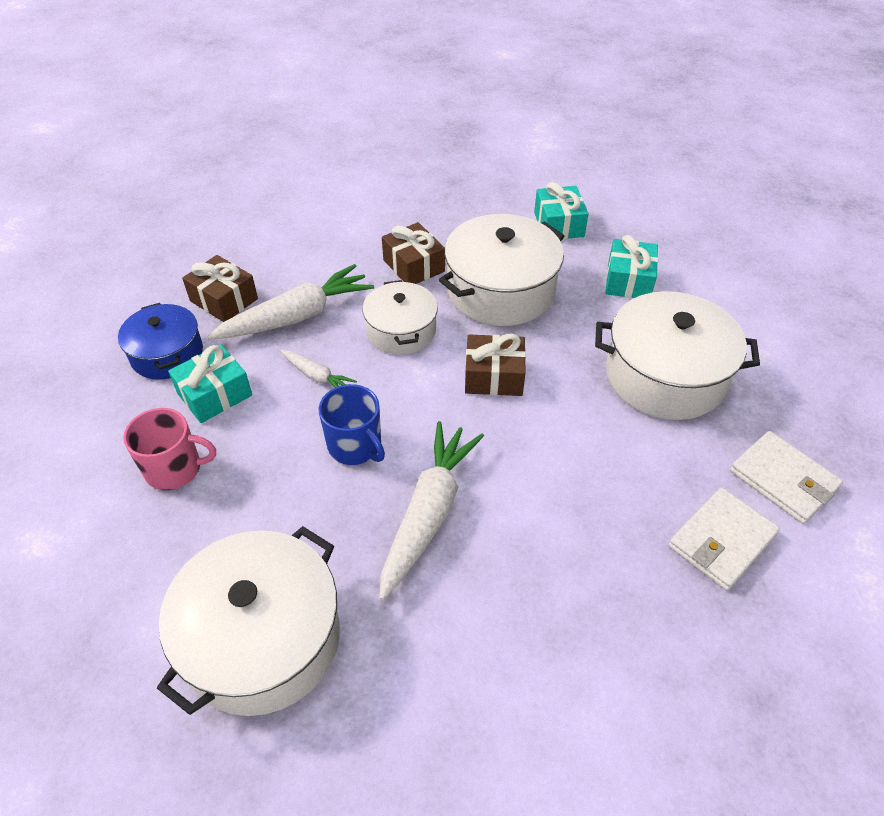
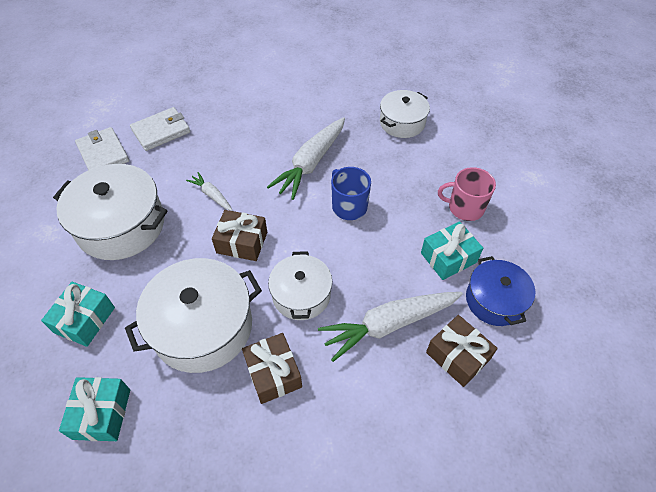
camera: 170 degrees left, 5 degrees up
white pot [157,526,340,716] -> white pot [380,90,430,138], size x0.61
white carrot [280,350,357,388] -> white carrot moved to [186,172,232,211]

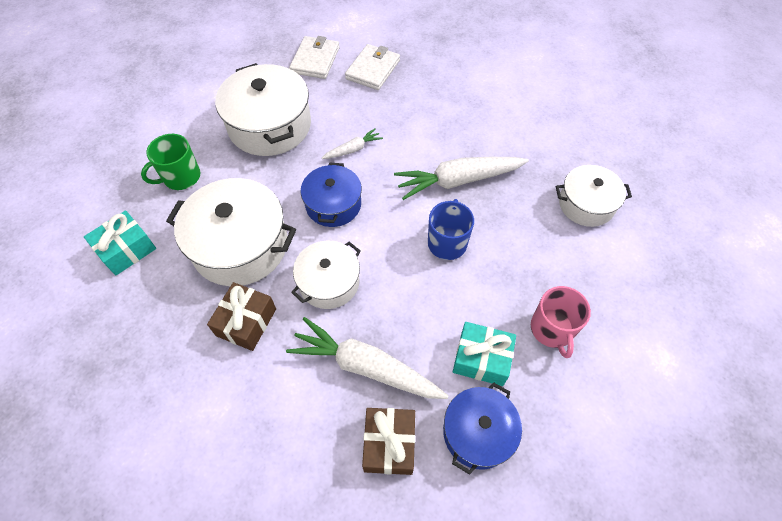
camera: 45 degrees right, 5 degrees up
turquoise gift [41,282,115,347] -> green mug [141,134,200,190]
white wallet [130,107,190,151] -> white wallet turned 75 degrees counterclockwise [345,44,400,90]
white carrot [186,172,232,211] -> white carrot turned 60 degrees clockwise [322,128,383,159]
brown gift [212,210,267,261] -> blue pot [301,162,362,227]
pink mug [438,167,496,221] -> pink mug turned 150 degrees counterclockwise [531,286,591,358]

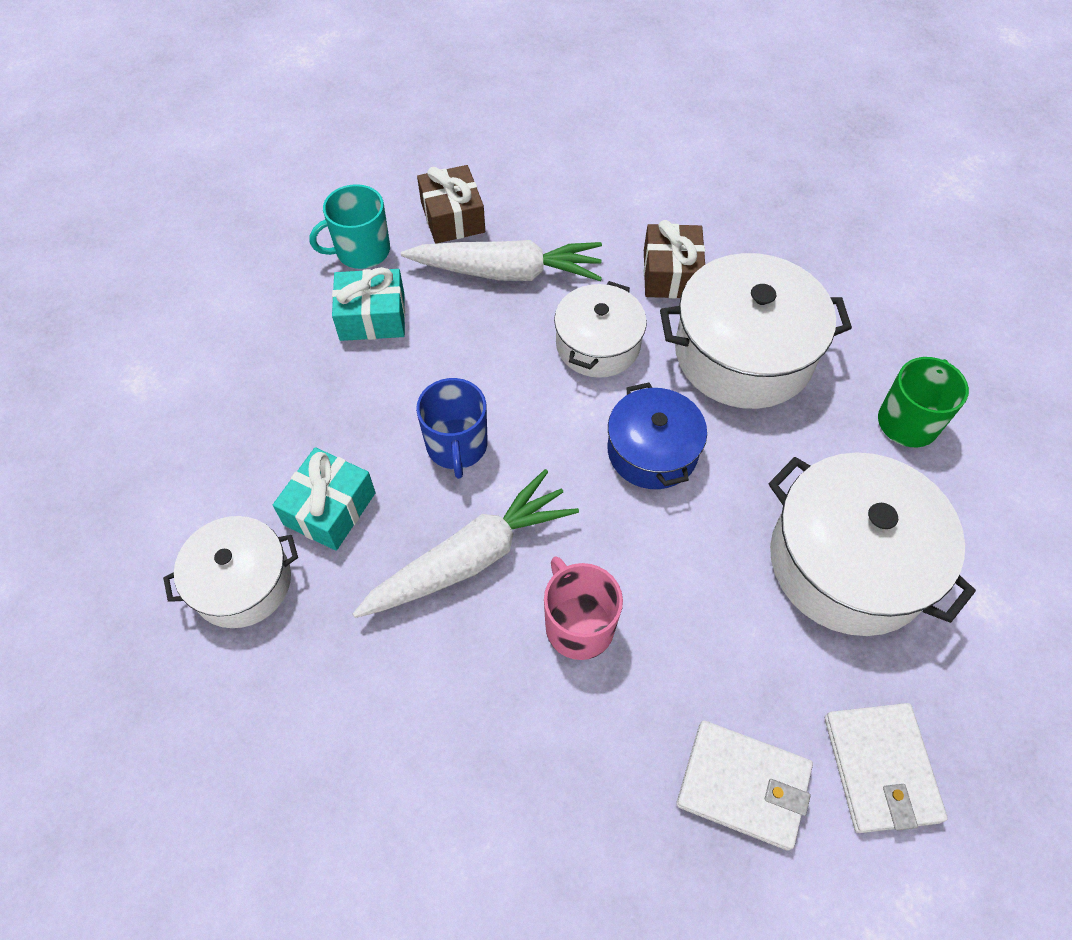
camera: 160 degrees right, 0 degrees up
turquoise gift [84,210,156,275] -> turquoise gift moved to [273,447,375,551]
white carrot [322,128,383,159] -> none
white wallet [345,44,400,90] -> white wallet turned 75 degrees counterclockwise [676,720,813,851]
blue pot [443,382,522,475] -> turquoise mug [310,184,390,269]
pink mug [531,286,591,358] -> pink mug moved to [544,556,623,660]

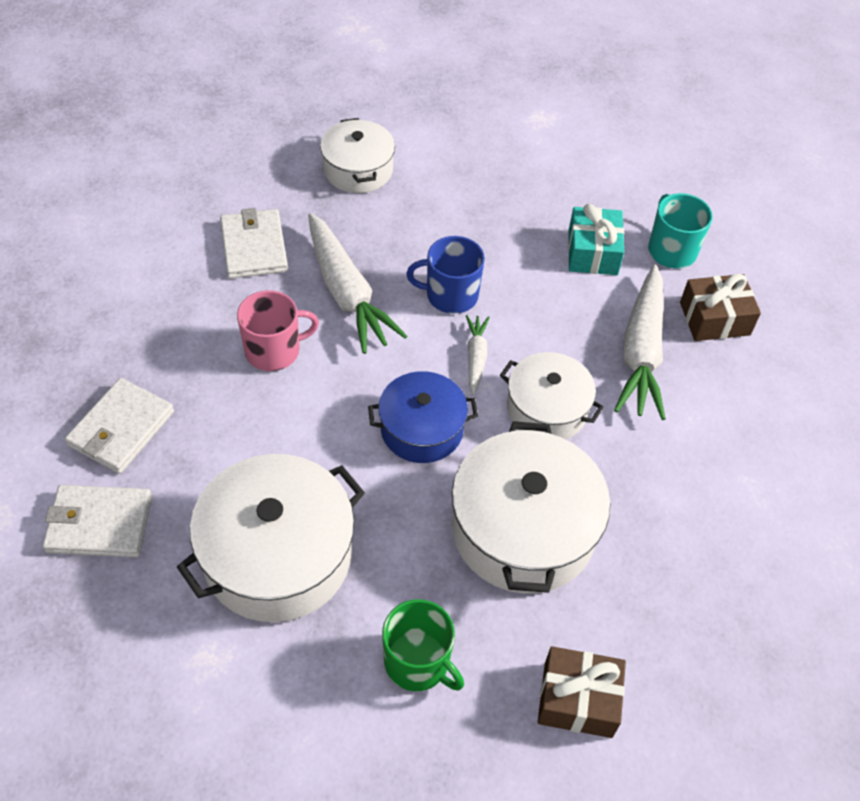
camera: 95 degrees right, 5 degrees down
turquoise gift [273,447,375,551] -> none
brown gift [644,220,705,298] -> brown gift moved to [538,646,626,738]
none -> white wallet [220,208,288,279]
none -> white carrot [466,315,490,395]

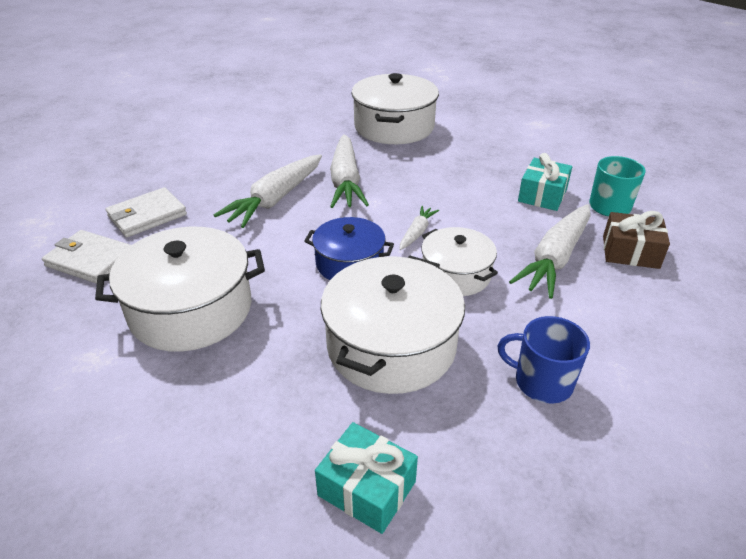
camera: 25 degrees right, 15 degrees down
white wallet [220,208,288,279] -> none
pink mug [237,290,319,371] -> white carrot [214,154,322,228]
white pot [320,118,395,193] -> white pot [351,73,439,144], size x1.63
green mug [382,599,464,691] -> none
blue mug [406,236,485,314] -> blue mug moved to [498,316,590,404]
brown gift [538,646,626,738] -> turquoise gift [315,422,418,534]

